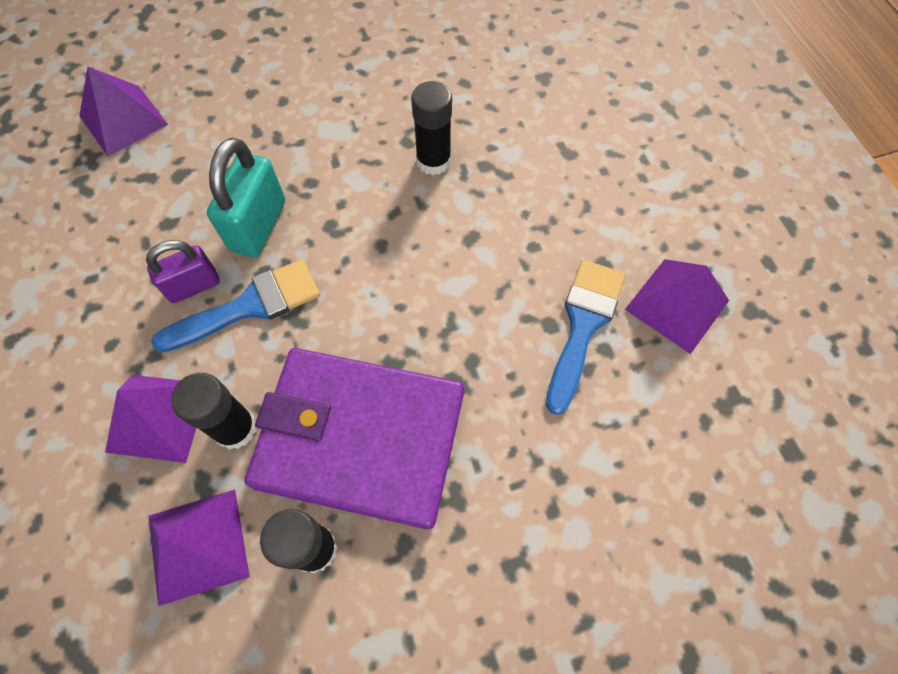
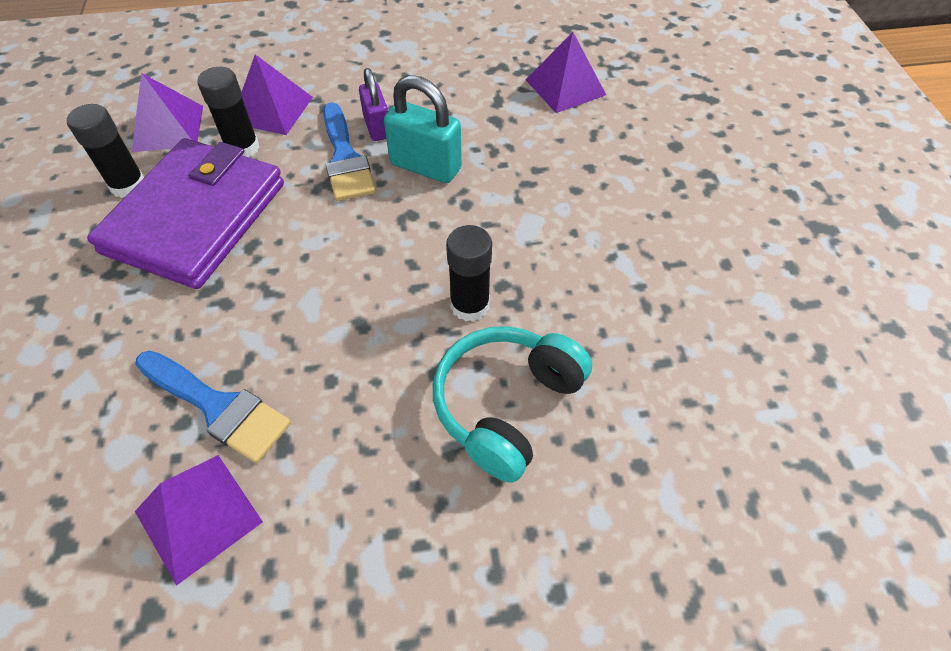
camera: 100 degrees right, 10 degrees down
none -> turquoise headphones [433,326,592,483]

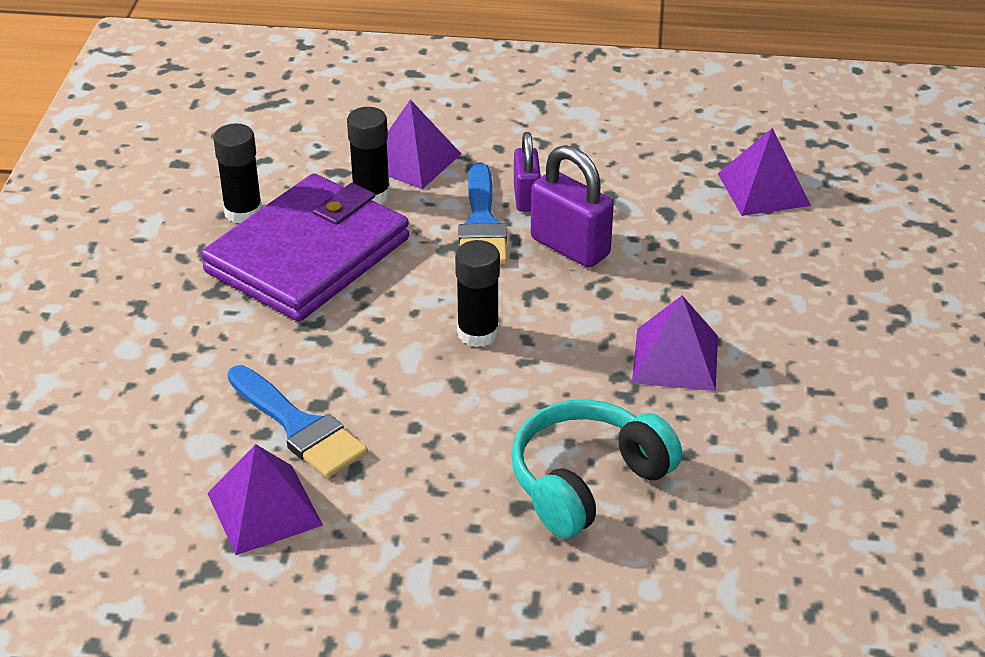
camera: 15 degrees right, 15 degrees down
purple pyramid [132,73,203,152] -> purple pyramid moved to [632,295,718,391]
turquoise padlock [384,75,462,183] -> purple padlock [531,145,614,268]
black glue stick [446,225,492,322] -> black glue stick moved to [455,240,500,347]

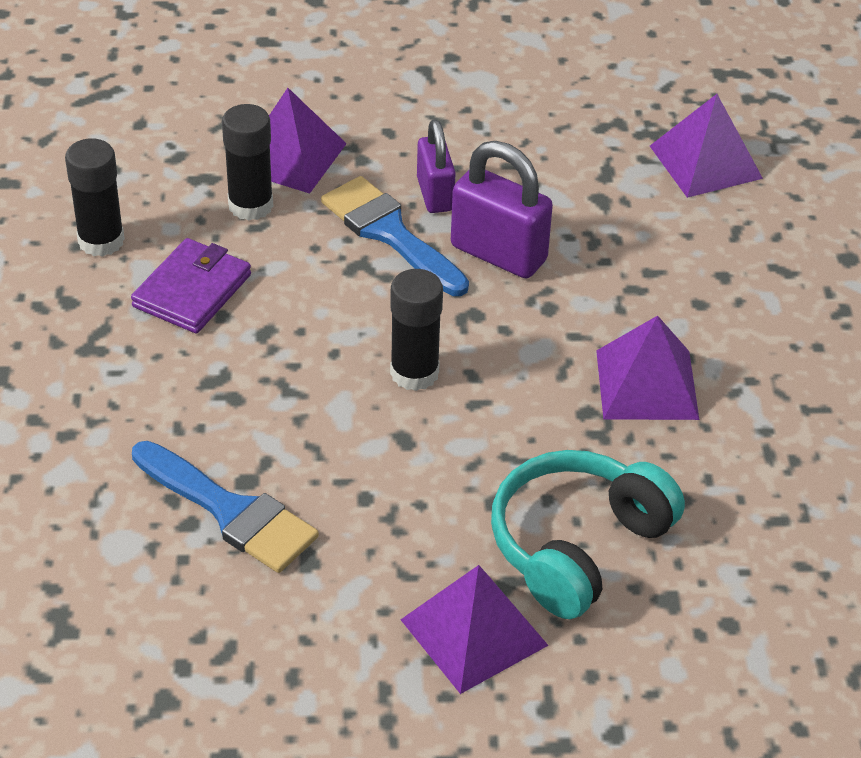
camera: 10 degrees left, 5 degrees up
purple wallet [201,173,409,322] -> purple wallet [131,238,251,334], size x0.50
purple pyramid [207,444,323,555] -> purple pyramid moved to [401,565,549,694]
blue brush [458,163,507,264] -> blue brush turned 150 degrees clockwise [321,176,469,296]

